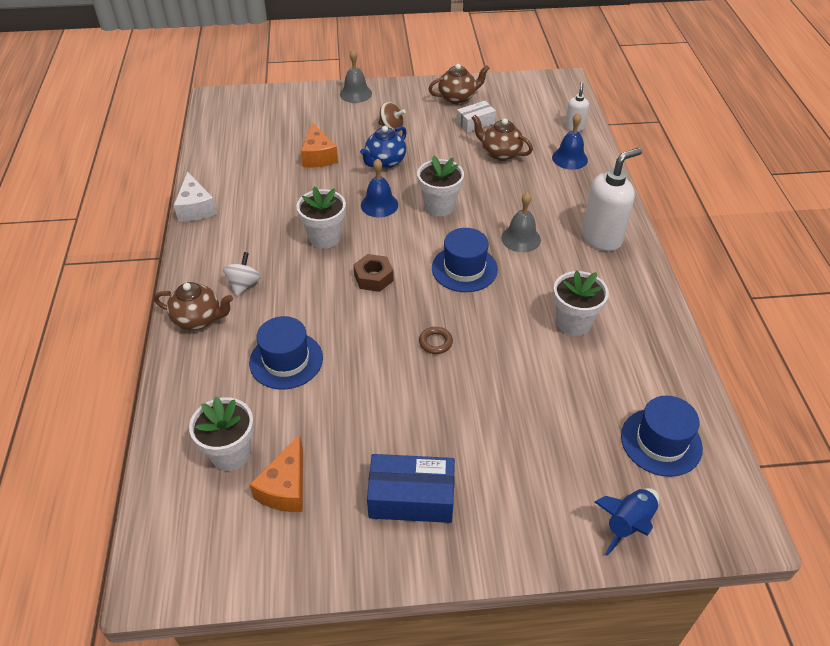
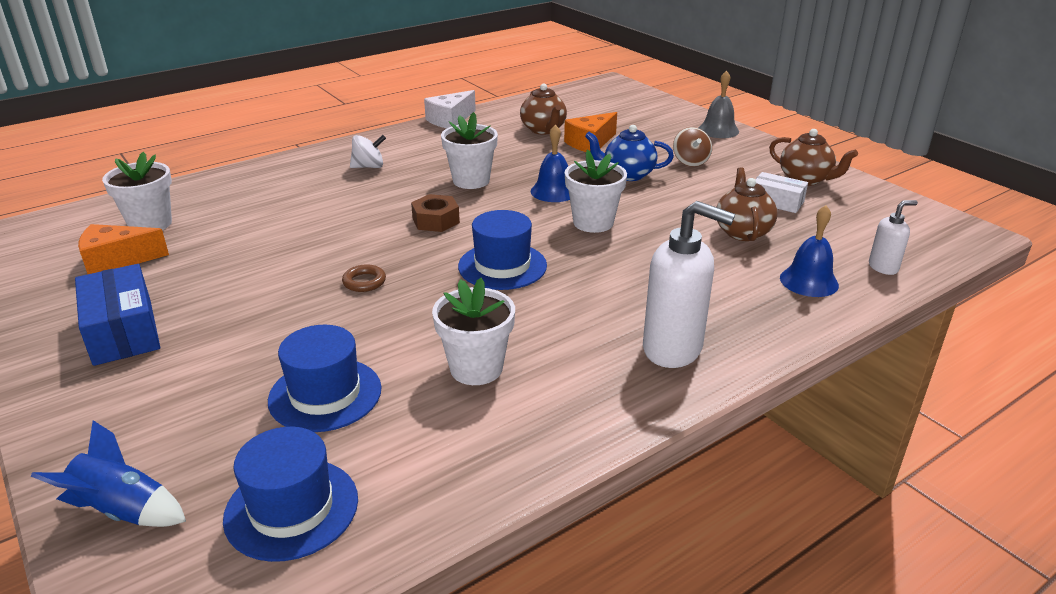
camera: 60 degrees right, 15 degrees down
brown teapot [154,282,233,330] -> brown teapot moved to [520,84,567,135]
blue hat [249,316,323,390] -> blue hat moved to [268,325,381,432]
grey bell [501,192,541,252] -> none

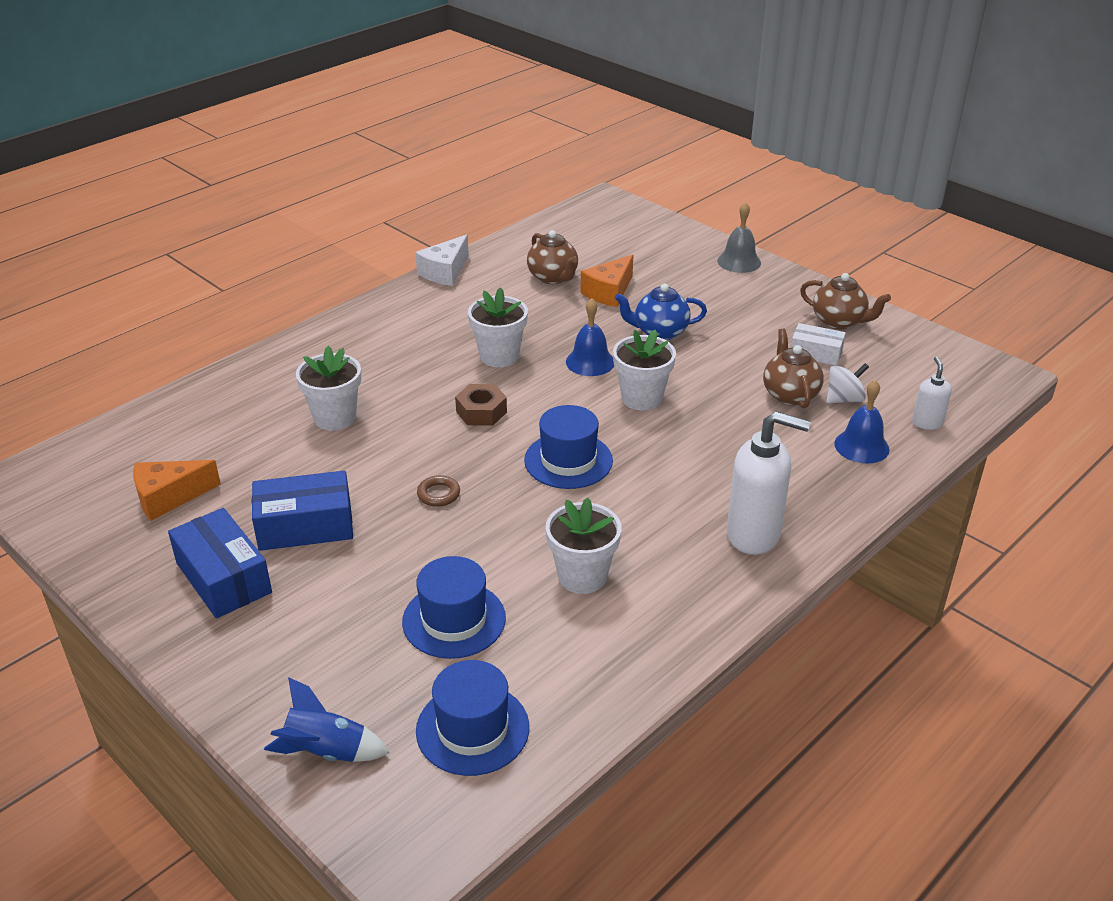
camera: 10 degrees left, 5 degrees up
white flower pot [102,152,172,230] -> white flower pot moved to [296,346,361,430]
white spinning top [350,135,386,168] -> white spinning top moved to [826,363,869,404]
brown spinning top [673,127,712,167] -> none
white soap dispenser [869,200,918,275] -> white soap dispenser turned 60 degrees counterclockwise [912,357,952,430]
none -> blue box [252,470,353,551]

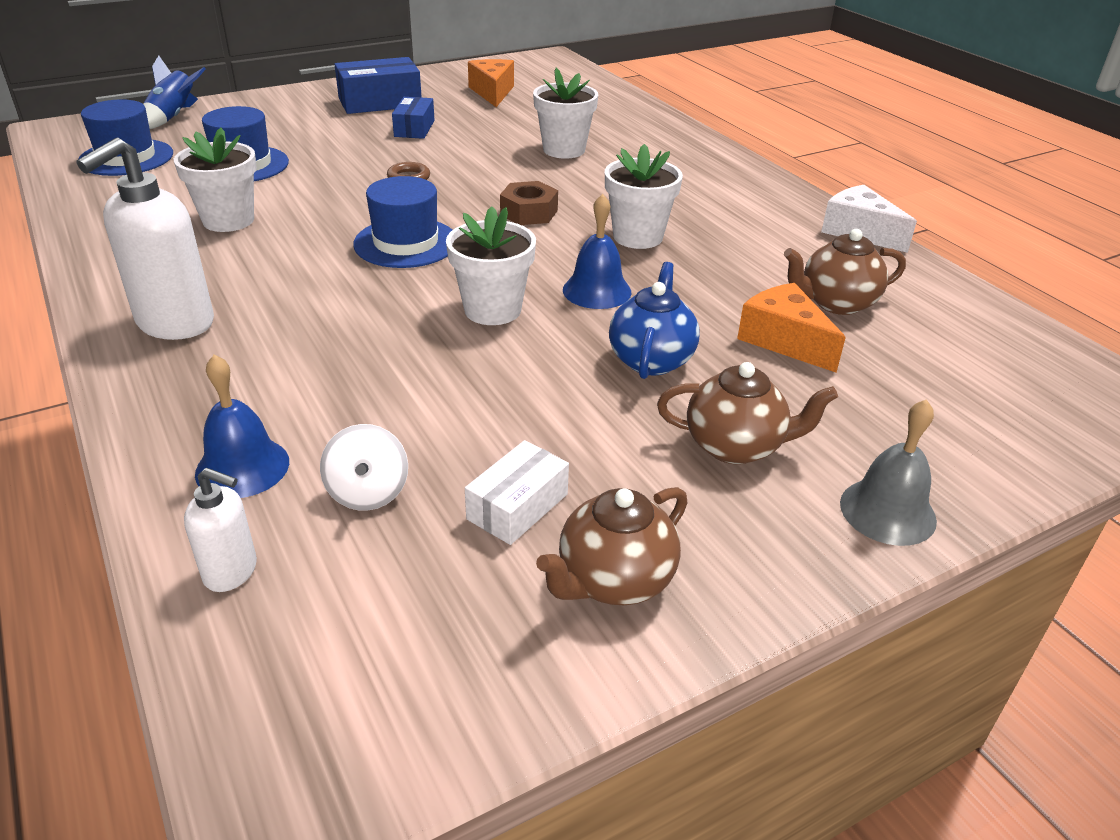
camera: 105 degrees right, 0 degrees up
blue box [252,470,353,551] -> blue box [392,97,435,139], size x0.62
brown teapot [763,328,824,409] -> brown teapot moved to [657,362,838,464]

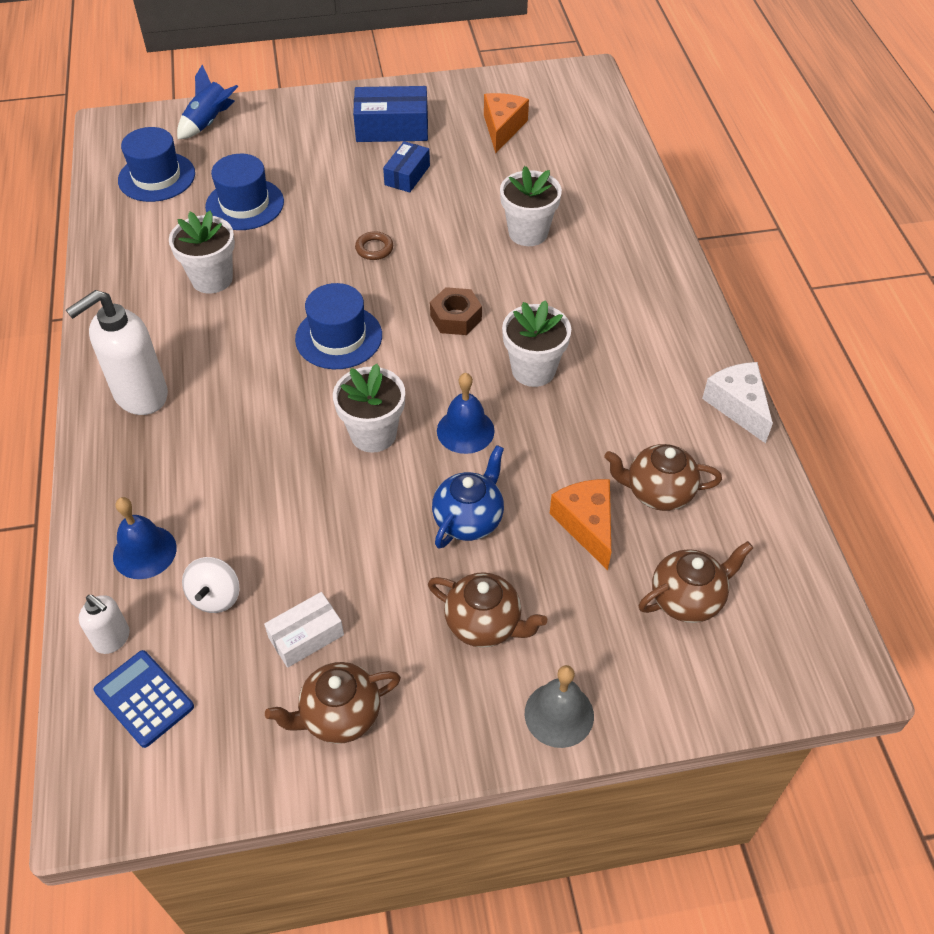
camera: 20 degrees right, 15 degrees up
none -> blue calculator [94,650,194,748]
none -> brown teapot [639,541,753,623]

